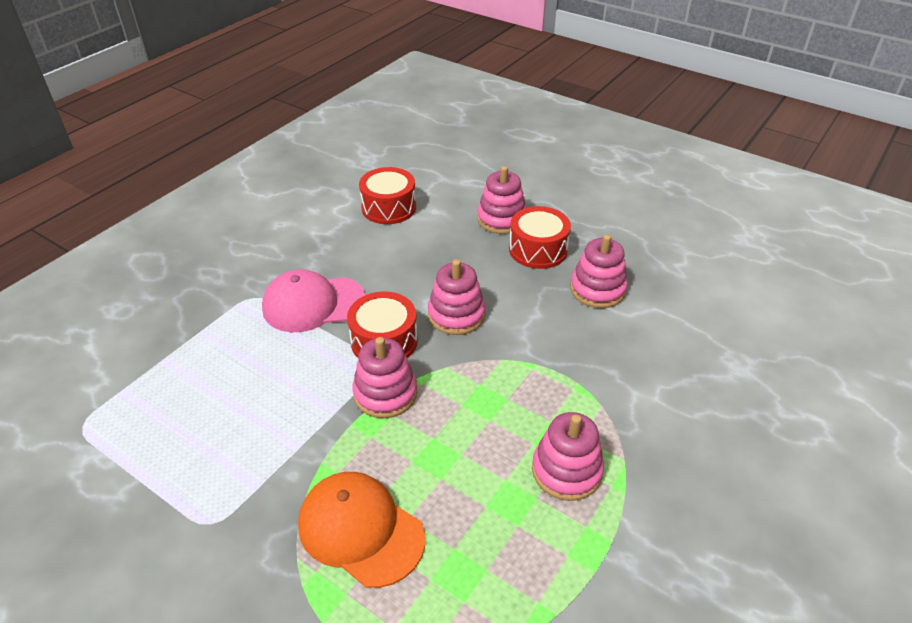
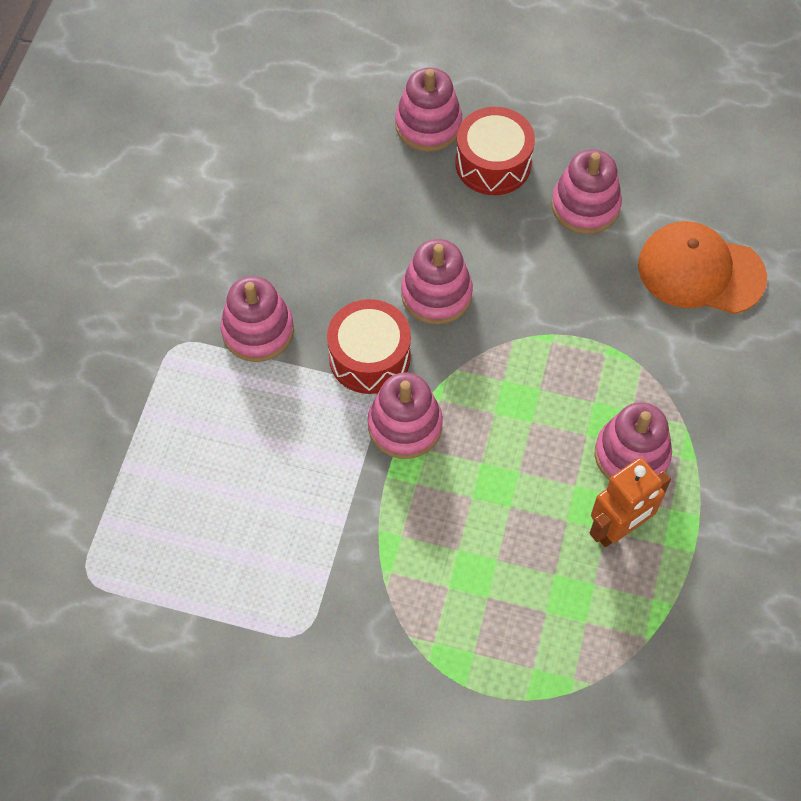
camera: 20 degrees left, 20 degrees up
pink cap [262,269,365,332] -> pink stacking toy [220,276,294,362]
orange cap [298,472,425,588] -> orange cap moved to [638,221,767,314]
red drum [359,167,416,224] -> none
none -> orange robot [590,458,671,547]

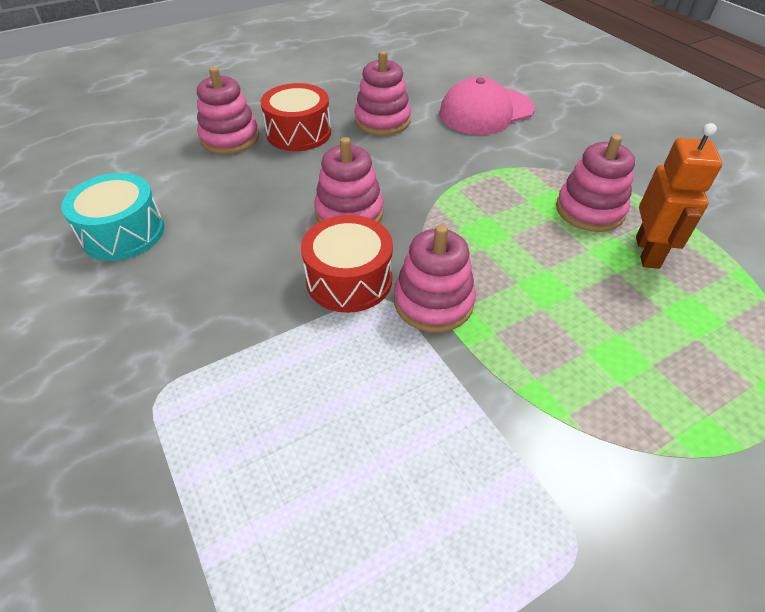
camera: 45 degrees left, 15 degrees down
pink stacking toy [220,276,294,362] -> none
orange cap [638,221,767,314] -> pink cap [439,77,534,135]
none -> turquoise drum [61,173,164,261]

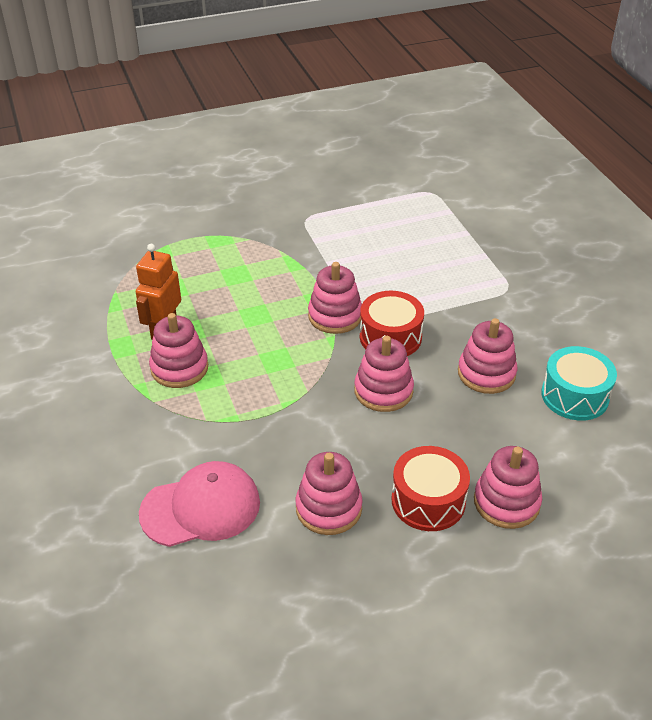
camera: 170 degrees left, 5 degrees down
none -> pink stacking toy [458,318,517,394]

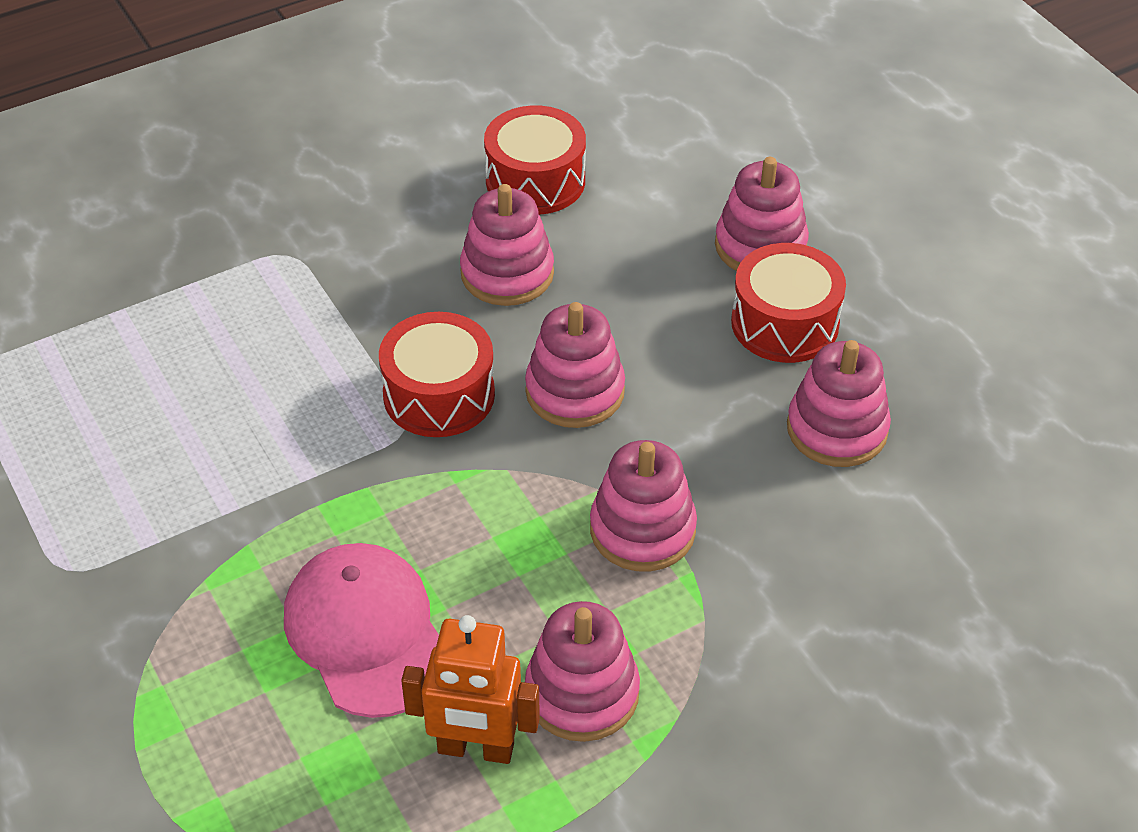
camera: 100 degrees left, 5 degrees up
pink cap [139,461,260,547] -> pink cap moved to [284,543,439,718]
pink stacking toy [308,262,362,334] -> pink stacking toy moved to [590,440,697,572]
turquoise drum [541,346,617,421] -> red drum [484,105,586,215]

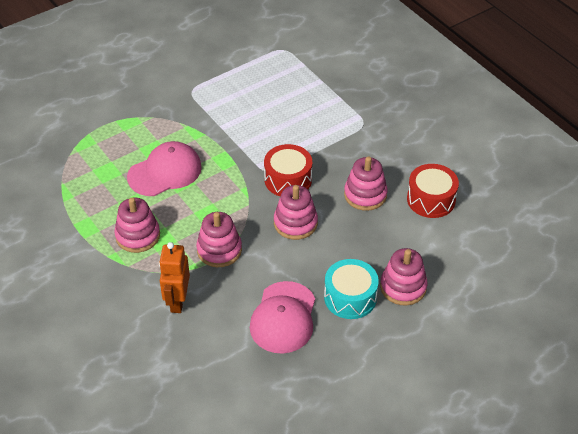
camera: 85 degrees right, 0 degrees up
orange robot [401,615,540,764] -> orange robot moved to [159,242,190,313]
red drum [731,243,846,363] -> turquoise drum [324,259,379,319]
pink stacking toy [787,340,891,467] -> pink cap [250,281,315,353]

